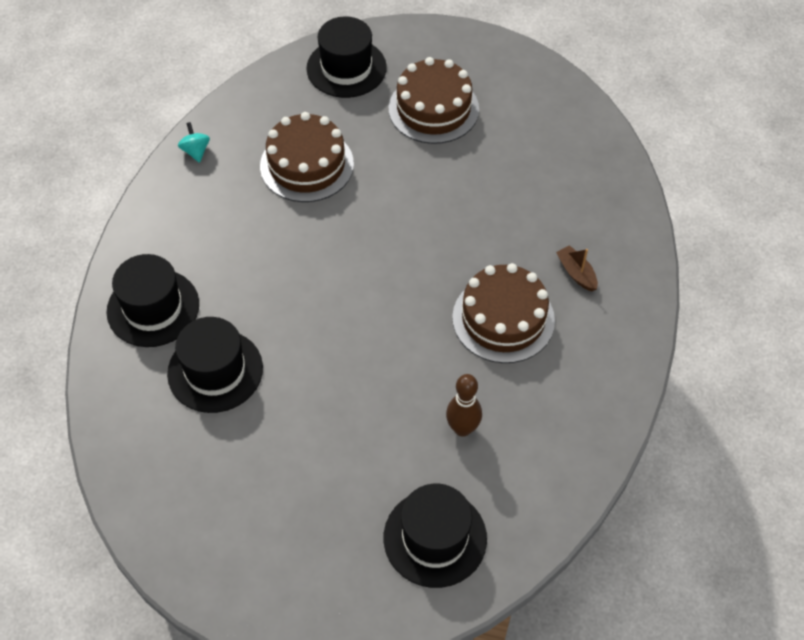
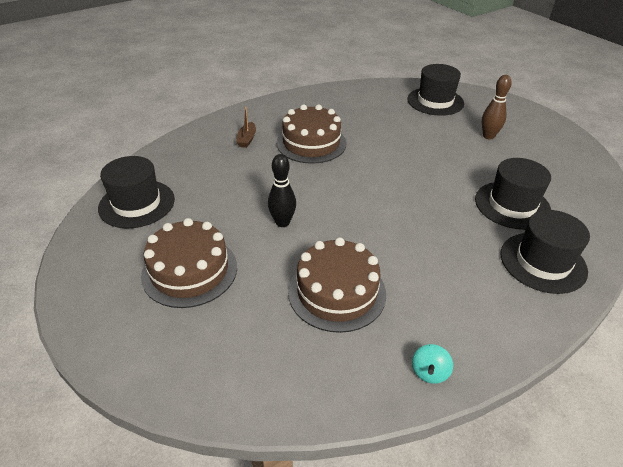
camera: 140 degrees left, 15 degrees down
black hat [306,16,387,98] -> black hat moved to [98,156,175,228]
brown bowling pin [446,374,482,437] -> brown bowling pin moved to [482,75,512,139]
none -> black bowling pin [268,154,296,227]

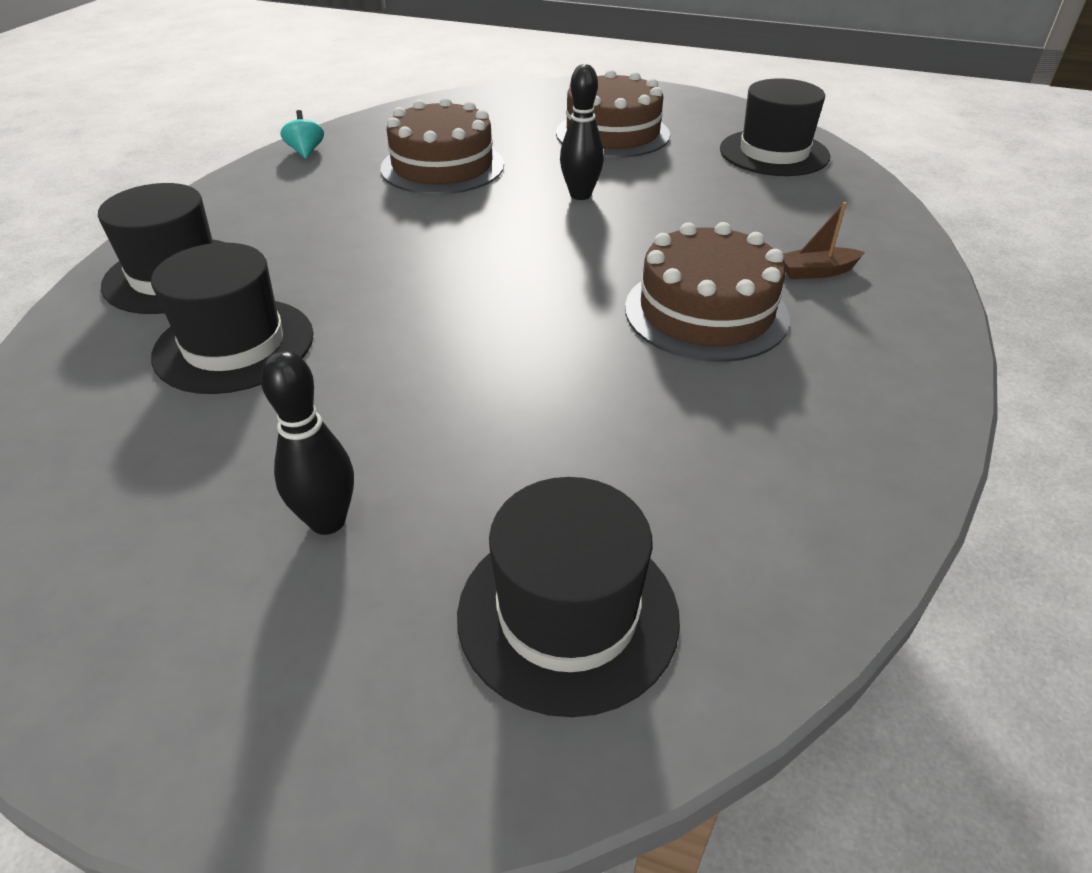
camera: 145 degrees right, 0 degrees up
brown boat [236,107,256,148] -> brown boat turned 75 degrees counterclockwise [783,202,865,279]
brown bowling pin [482,75,512,139] -> black bowling pin [261,350,354,535]

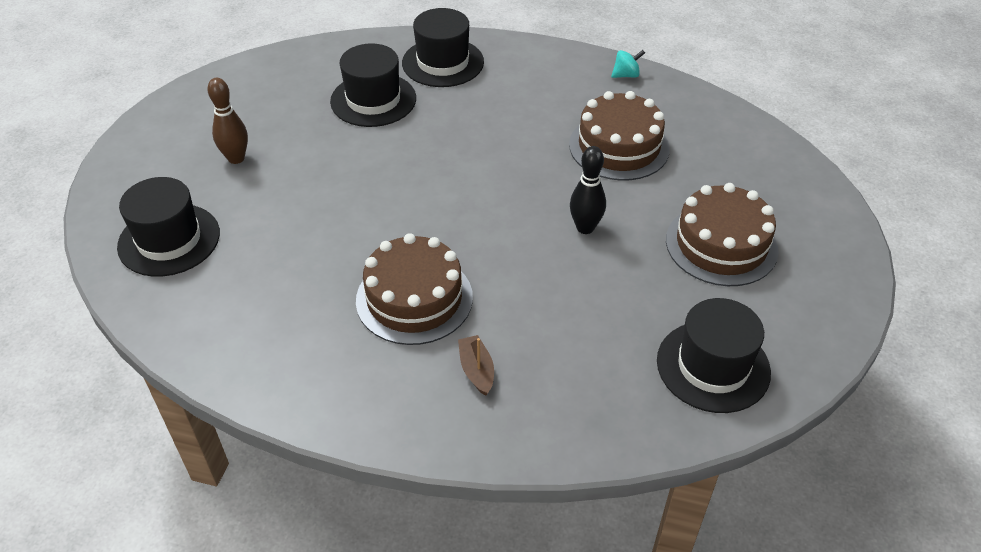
camera: 85 degrees right, 5 degrees up
black bowling pin [261,350,354,535] -> brown bowling pin [208,78,248,164]

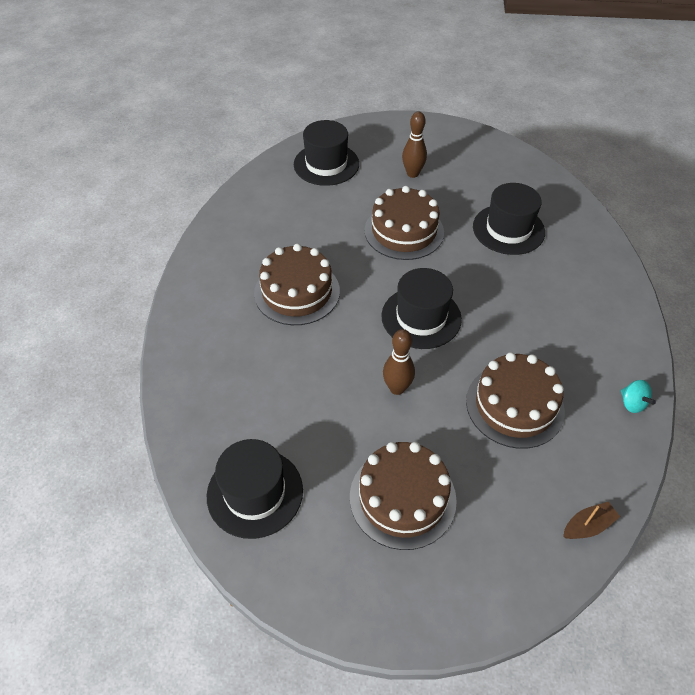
camera: 80 degrees right, 5 degrees up
black hat [402,8,484,87] -> black hat moved to [381,268,462,349]
brown boat [458,335,494,396] -> brown boat moved to [563,502,620,539]
black bowling pin [570,146,606,234] -> brown bowling pin [383,329,415,395]
none -> brown cake [365,186,444,260]

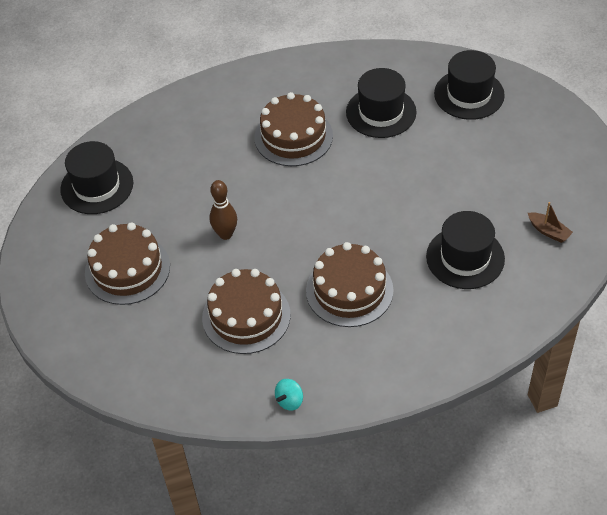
camera: 70 degrees right, 0 degrees up
brown cake [365,186,444,260] -> brown cake moved to [306,242,394,327]
black hat [381,268,462,349] -> black hat moved to [346,68,417,138]
brown bowling pin [402,111,427,178] -> none
brown boat [563,502,620,539] -> brown boat moved to [528,202,573,243]

